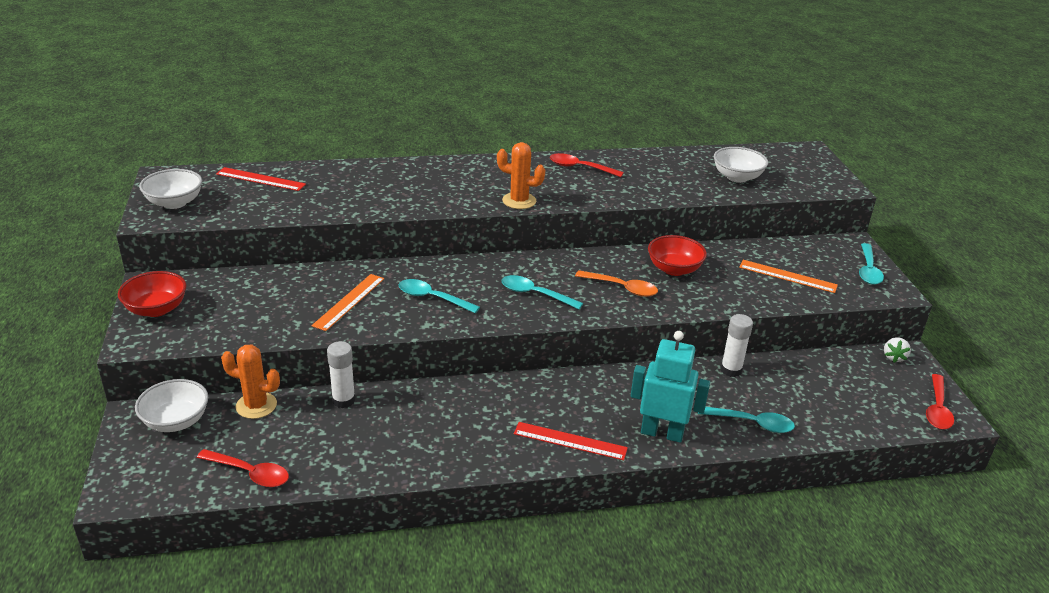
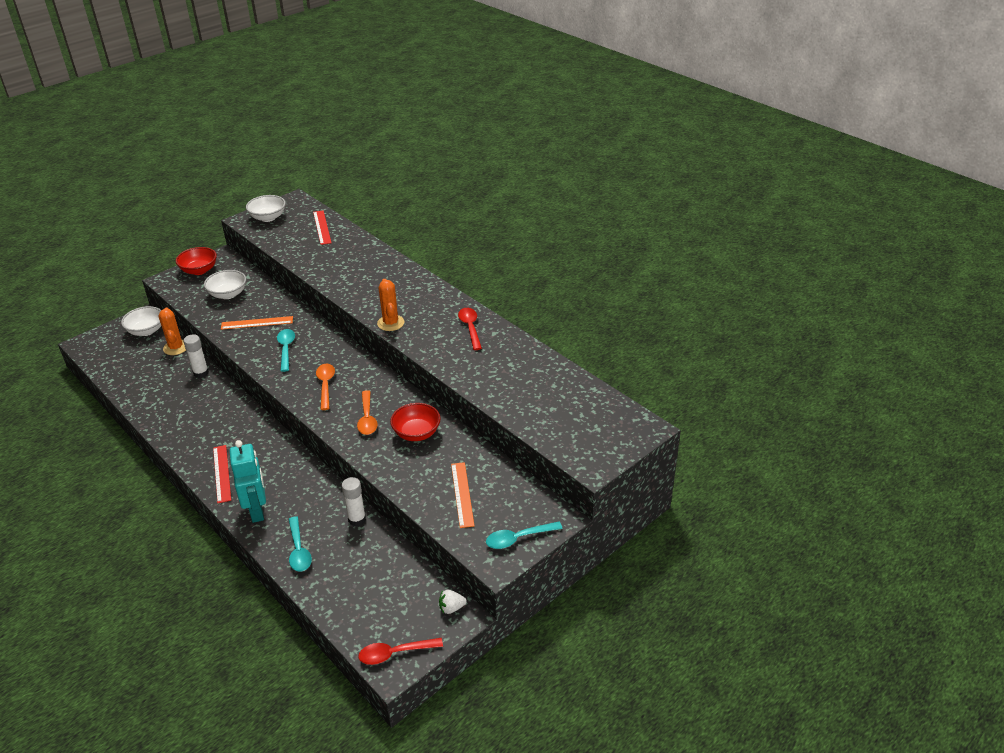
camera: 60 degrees right, 5 degrees up
red spoon [197,449,289,487] -> none
turquoise spoon [501,275,583,309] -> orange spoon [316,364,335,410]
white bowl [714,147,768,183] -> white bowl moved to [204,270,246,299]

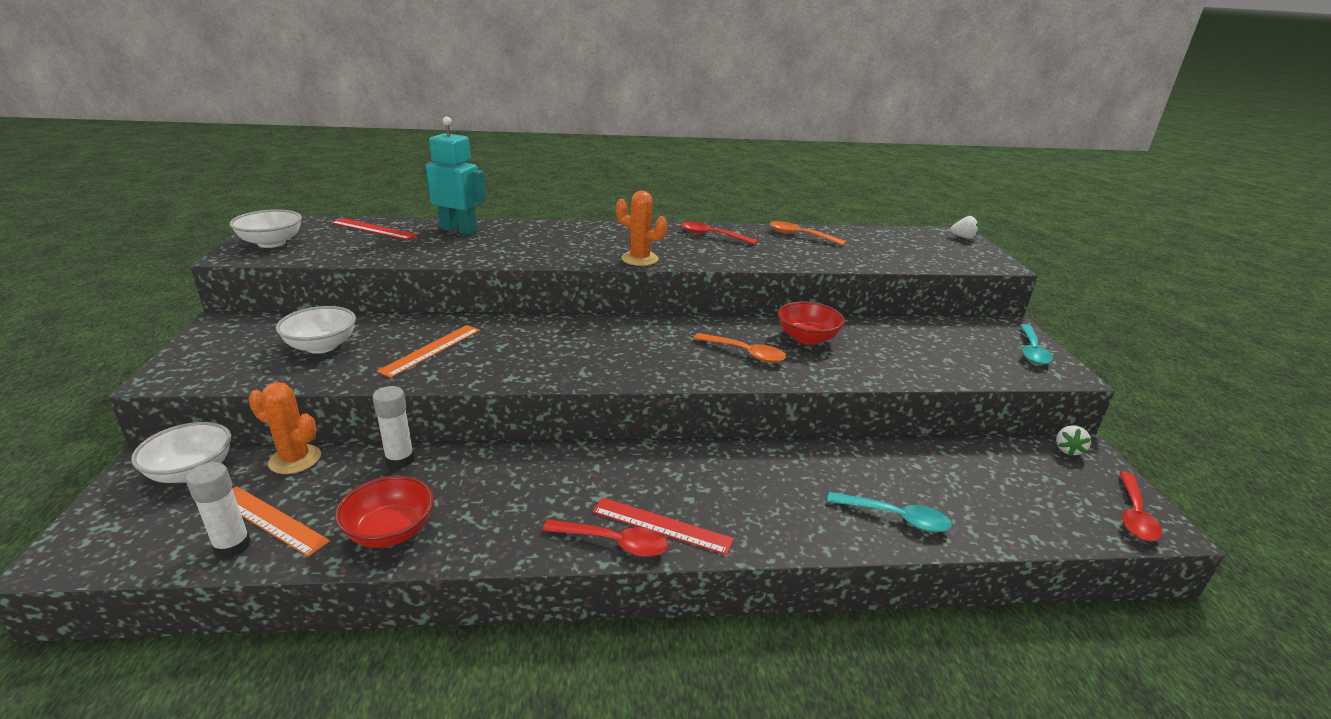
camera: 55 degrees left, 10 degrees down
red bowl [176,247,217,275] -> red bowl moved to [335,476,434,548]
turquoise robot [229,440,266,523] -> turquoise robot moved to [425,116,486,235]
turquoise spoon [277,329,295,372] -> none
orange spoon [316,364,335,410] -> orange spoon moved to [770,221,846,245]
white glue stick [342,477,366,526] -> white glue stick moved to [186,462,251,558]
orange ruler [451,462,475,528] -> orange ruler moved to [232,486,330,557]
none -> red spoon [543,520,668,557]
none -> white strawberry [950,216,979,239]

